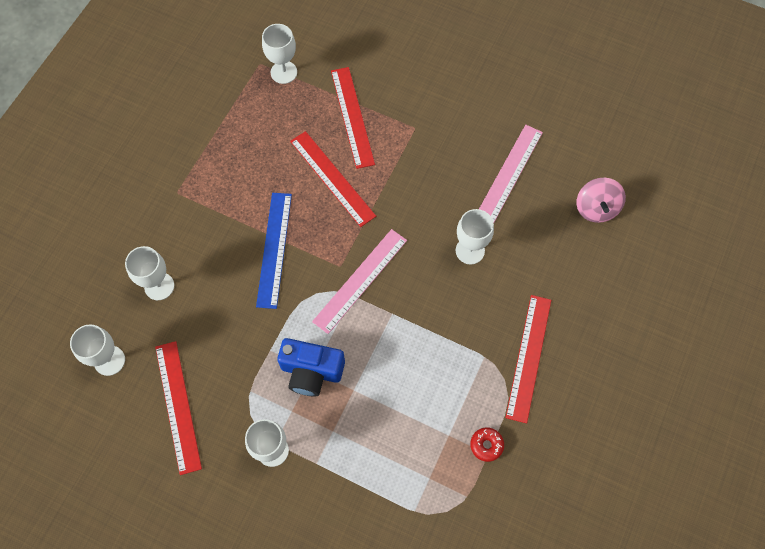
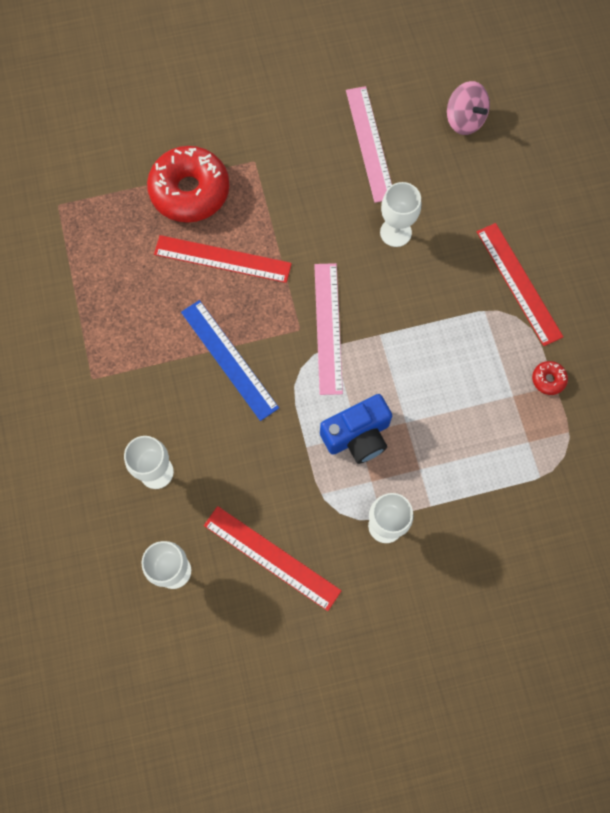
camera: 40 degrees left, 5 degrees up
white goblet [262,24,297,84] -> none
red ruler [331,67,375,169] -> red donut [147,146,230,223]

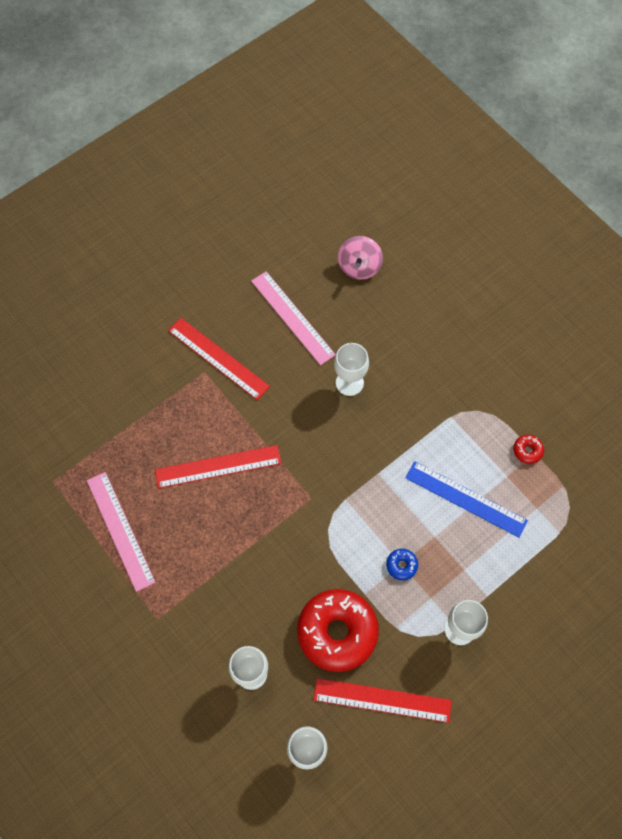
camera: 25 degrees left, 5 degrees down
red donut [147,146,230,223] -> red donut moved to [297,589,379,672]
blue ruler [181,300,279,421] -> blue ruler moved to [405,461,528,538]
pink ruler [314,263,343,395] -> pink ruler moved to [87,472,155,592]
blue camera [320,394,392,464] -> blue donut [386,549,418,580]
pink spinning top [447,81,490,135] -> pink spinning top turned 75 degrees clockwise [338,236,383,280]
red ruler [477,223,563,346] -> red ruler moved to [168,318,270,400]

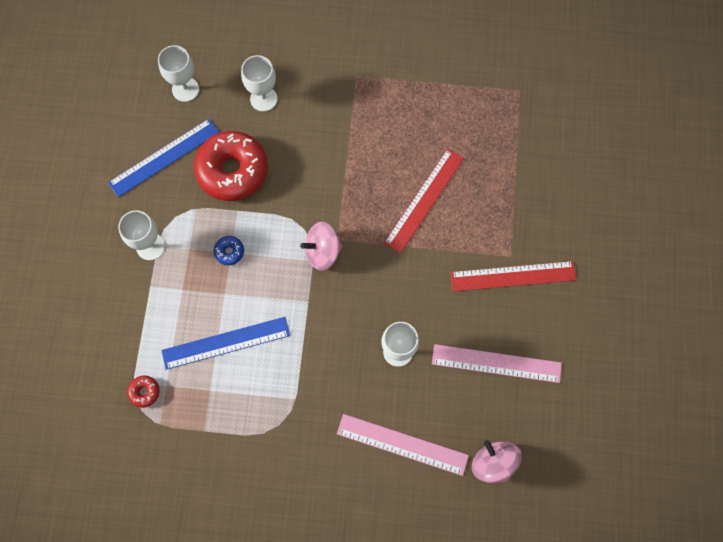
camera: 135 degrees right, 5 degrees up
pink ruler [87,472,155,592] -> pink ruler moved to [337,414,469,476]
red ruler [313,678,452,723] -> blue ruler [108,119,219,197]
red donut [513,435,544,464] -> red donut moved to [127,375,160,408]
none -> pink spinning top [300,222,343,271]

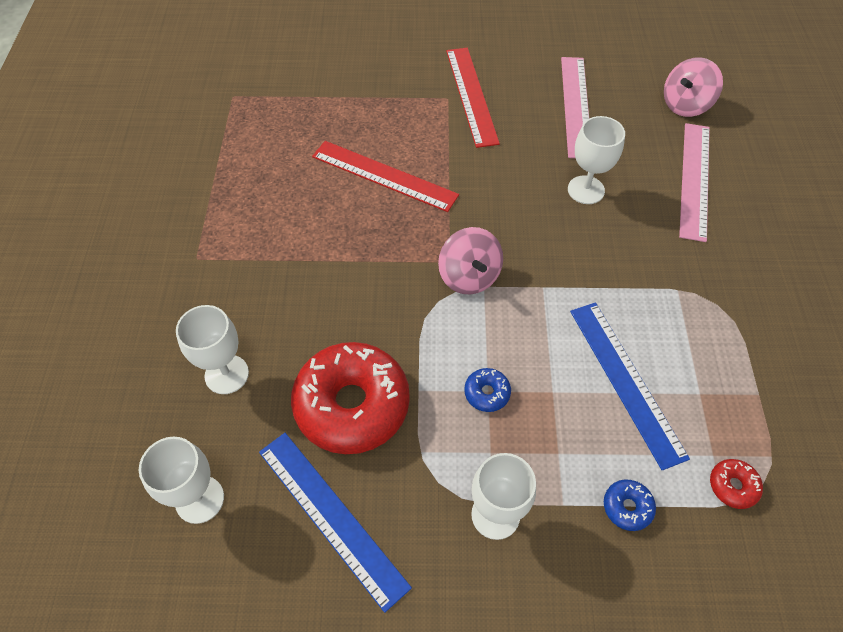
camera: 95 degrees left, 15 degrees down
none -> blue donut [604,479,656,531]

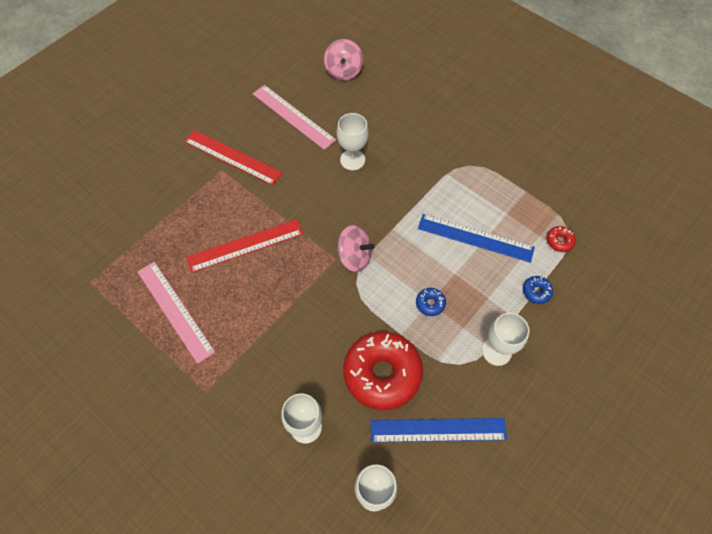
camera: 50 degrees left, 5 degrees up
pink ruler [679,123,710,242] -> pink ruler moved to [138,262,215,364]

